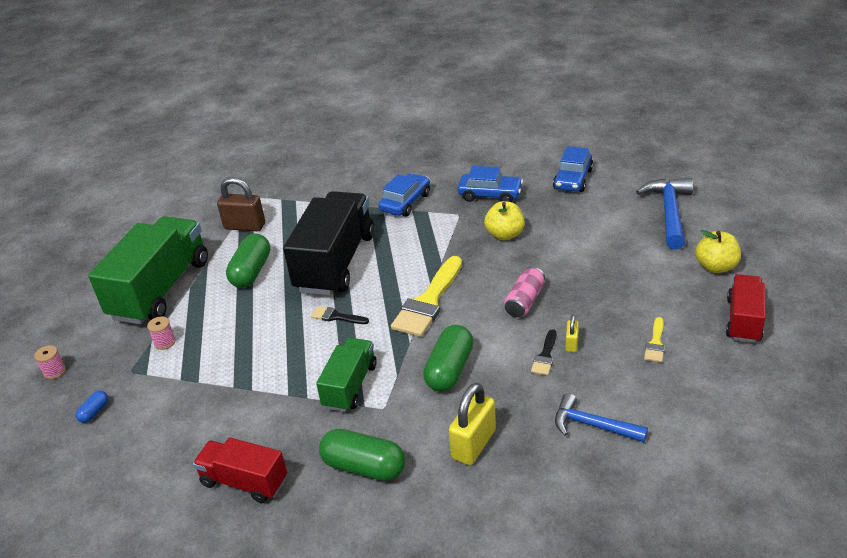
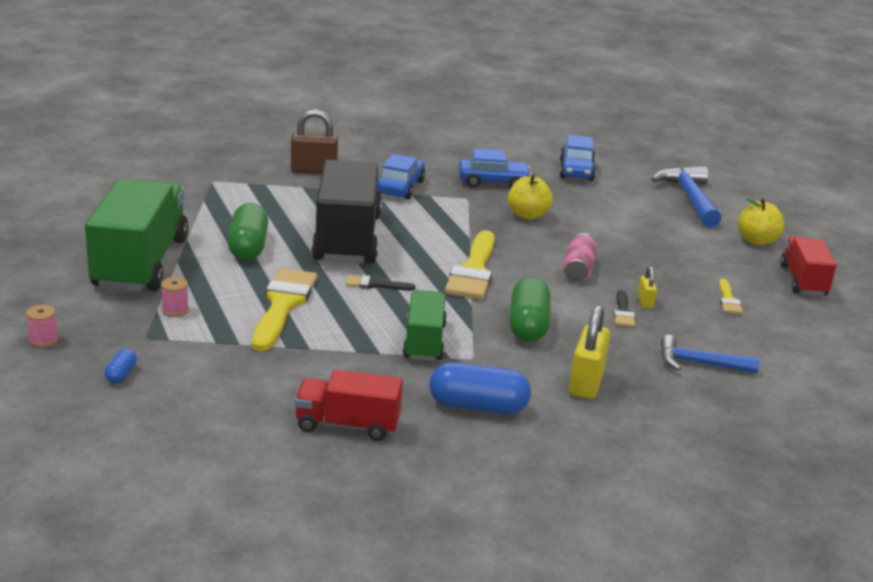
camera: 20 degrees left, 10 degrees down
brown padlock [217,177,265,232] -> brown padlock moved to [291,109,338,174]
green capsule [319,429,405,481] -> blue capsule [430,362,531,414]
none -> yellow brush [252,268,317,351]

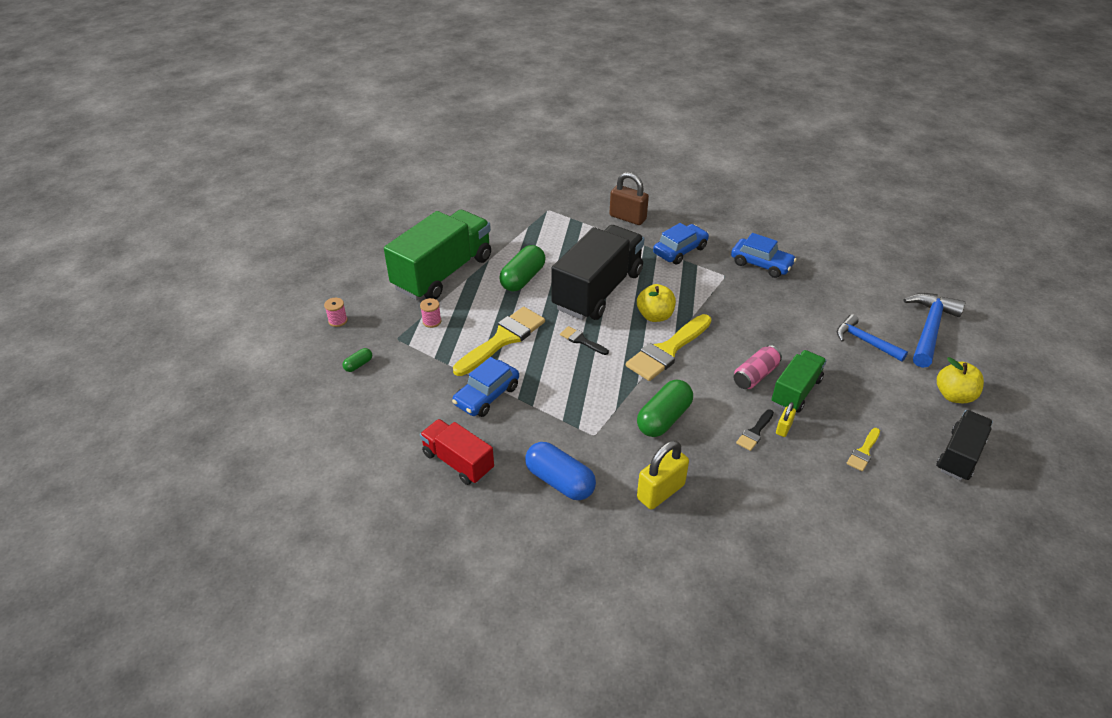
camera: 35 degrees right, 15 degrees up
blue capsule [105,349,137,383] -> green capsule [343,348,372,372]
green truck [403,290,447,361] -> green truck moved to [771,350,827,413]
yellow apple [508,174,553,220] -> yellow apple moved to [637,284,676,322]
blue car [559,135,596,181] -> blue car moved to [452,357,519,417]
blue hammer [661,335,759,374] -> blue hammer moved to [837,314,908,362]
red truck [780,237,836,296] -> black truck [936,410,993,481]

